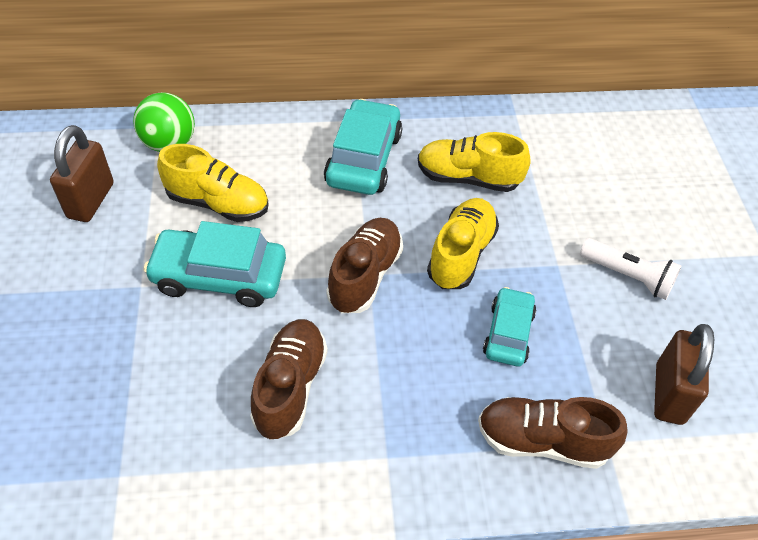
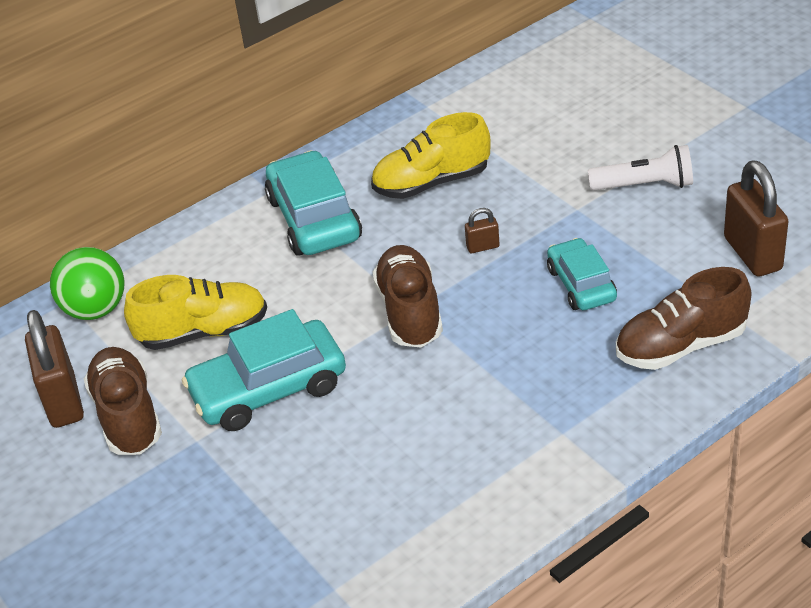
camera: 25 degrees left, 10 degrees down
brown shoe [250,319,328,440] -> brown shoe moved to [84,347,162,455]
yellow shoe [427,198,499,289] -> brown padlock [465,208,500,253]

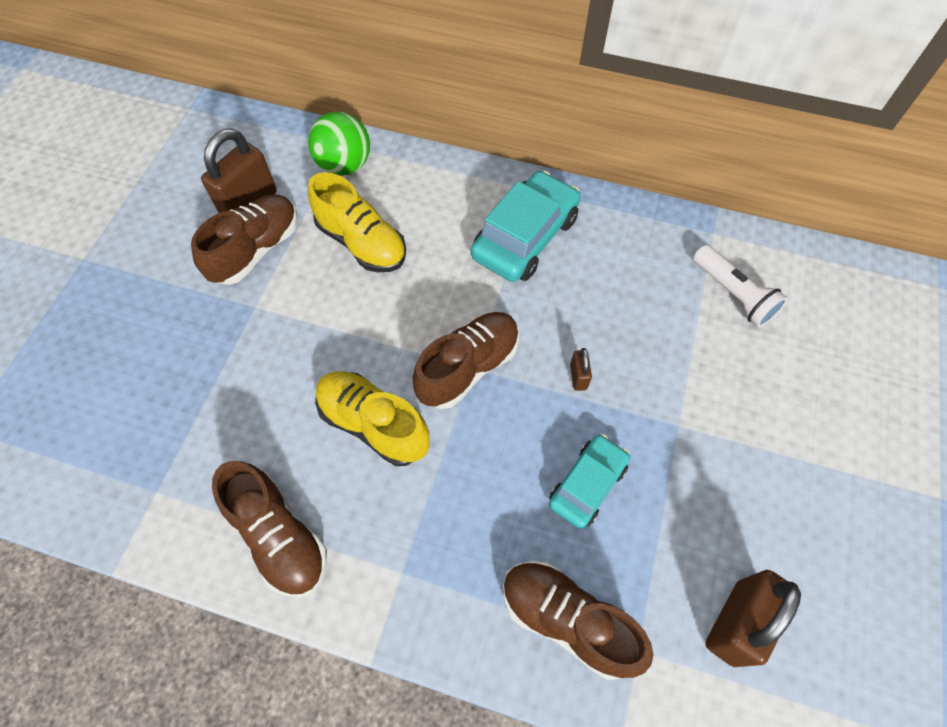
camera: 50 degrees right, 20 degrees up
turquoise car [182,309,346,431] -> none
yellow shoe [371,112,491,199] -> yellow shoe moved to [315,371,430,466]
brown padlock [465,208,500,253] -> brown padlock turned 45 degrees clockwise [570,348,592,391]
white flashlight [588,145,693,191] -> white flashlight moved to [693,245,788,327]
none -> brown shoe [212,461,327,598]

